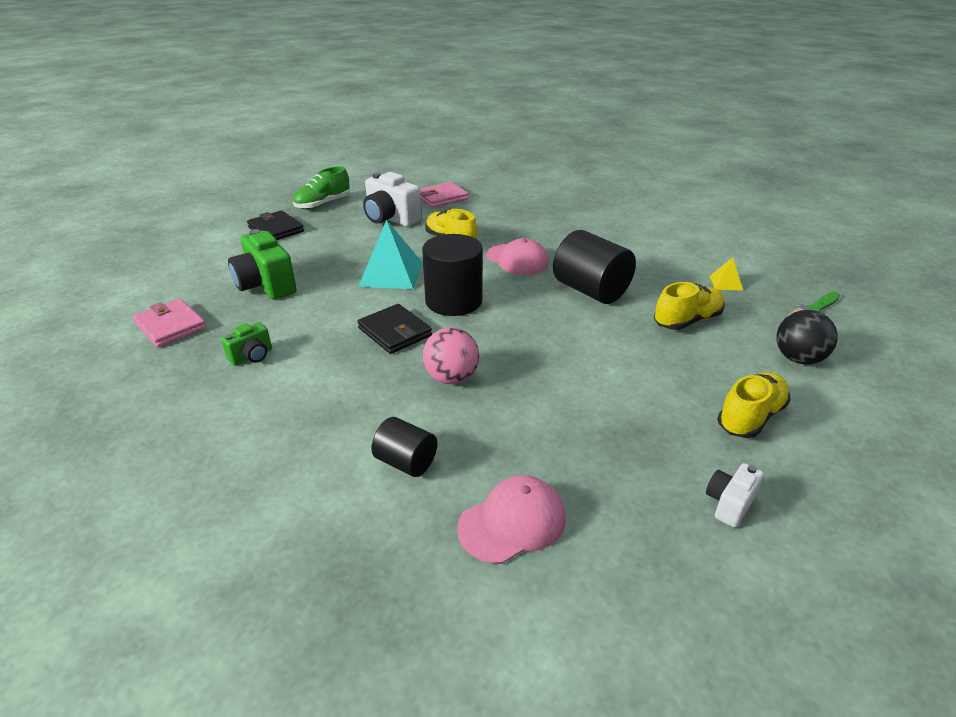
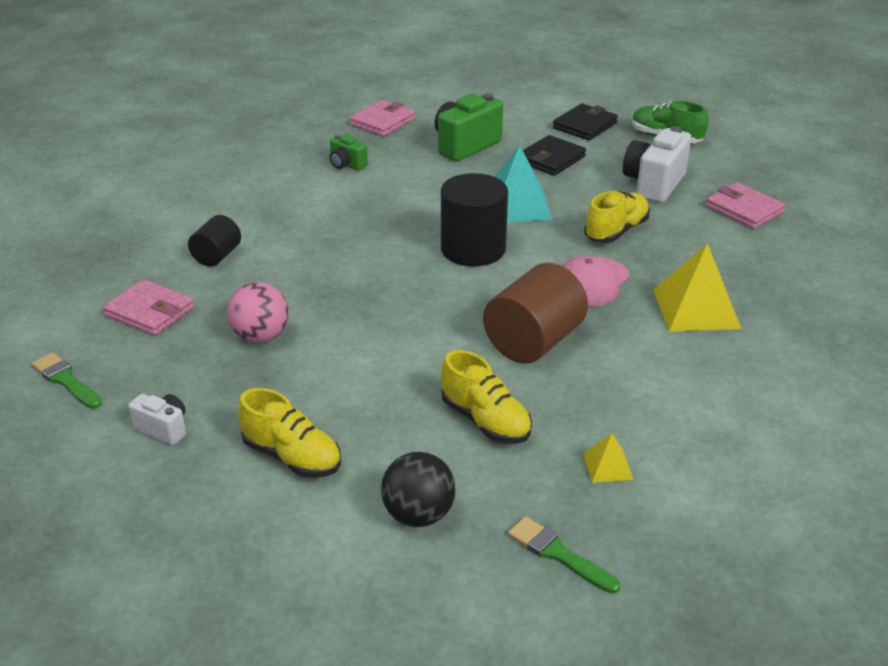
camera: 80 degrees right, 0 degrees up
black wallet [358,304,432,354] -> black wallet moved to [523,135,586,176]
pink ball [422,328,479,384] -> pink ball moved to [227,282,289,343]
pink cap [457,475,566,564] -> pink wallet [103,279,194,336]
black cylinder [553,230,636,304] -> brown cylinder [483,263,588,363]
none -> green brush [32,353,102,409]
none -> yellow pyramid [653,243,741,332]

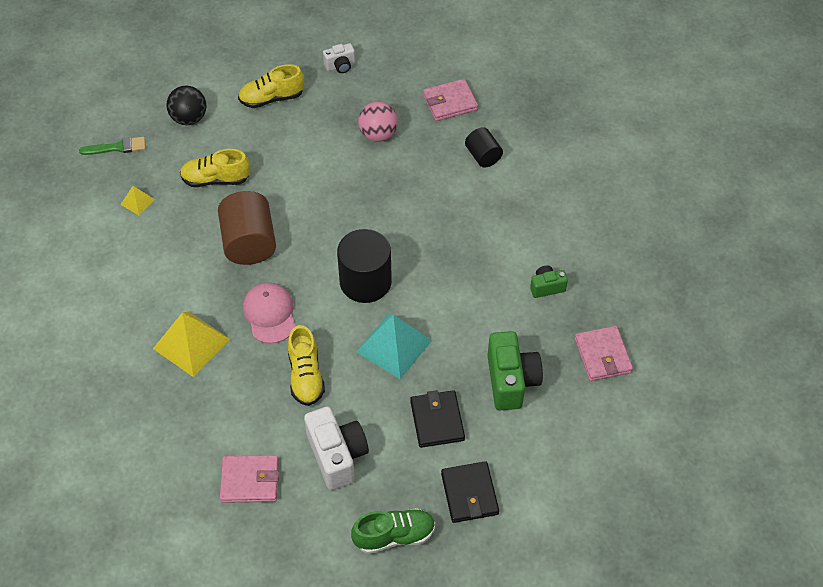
camera: 130 degrees right, 20 degrees up
green brush [32,353,102,409] -> none

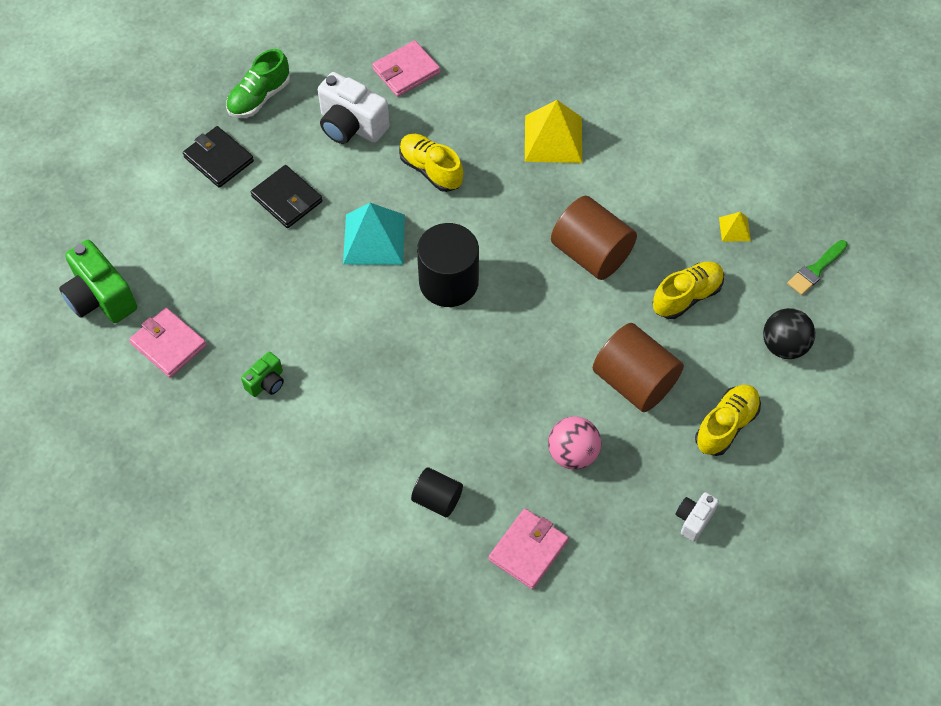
camera: 145 degrees right, 5 degrees up
pink cap [243,282,296,344] -> none
green camera [487,331,543,410] -> green camera moved to [59,240,137,323]
none -> brown cylinder [593,323,684,412]

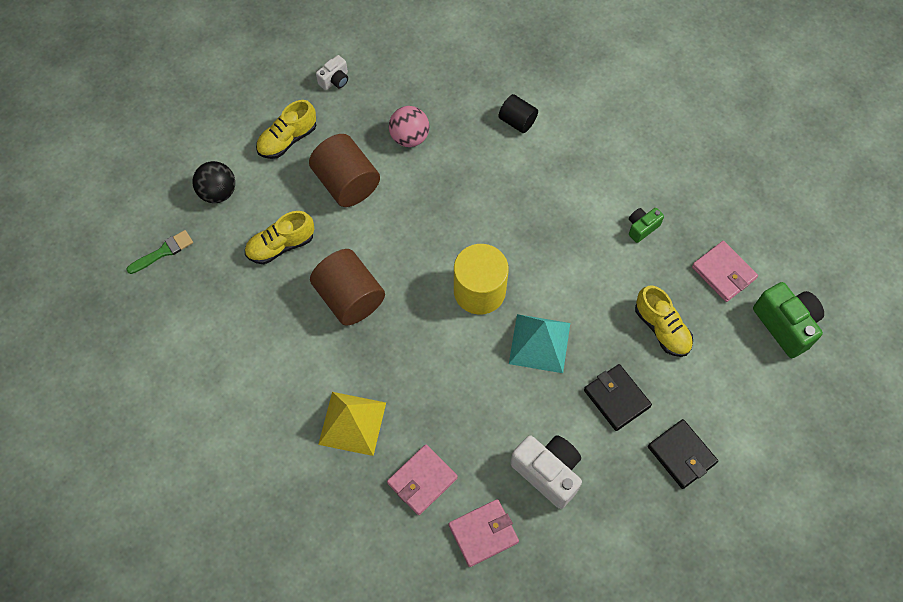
camera: 170 degrees left, 5 degrees up
green shoe [226,49,290,118] -> none
yellow shoe [399,134,463,192] -> yellow shoe moved to [635,286,693,357]
black cylinder [417,223,479,307] -> yellow cylinder [454,244,509,314]
pink wallet [489,509,569,589] -> pink wallet moved to [387,445,458,515]
yellow pyramid [719,212,751,242] -> none

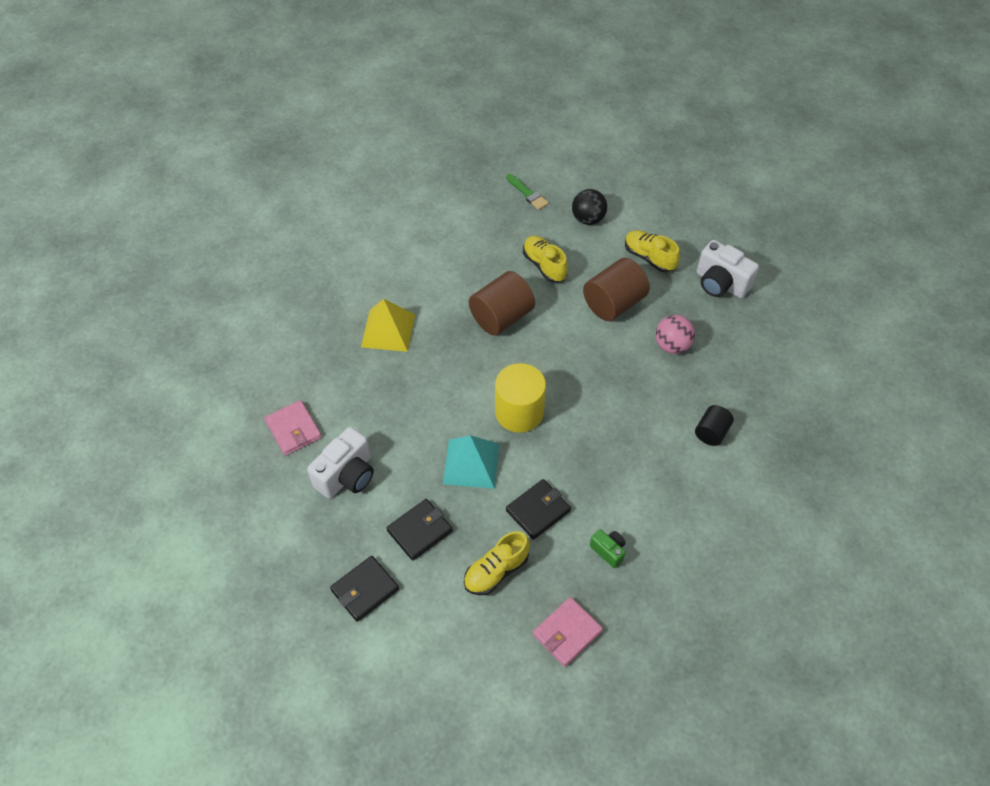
camera: 85 degrees right, 10 degrees down
white camera [316,55,348,90] -> white camera [697,240,759,298], size x1.87
pink wallet [387,445,458,515] -> none
green camera [753,282,824,358] -> none
none -> black wallet [506,479,571,540]

